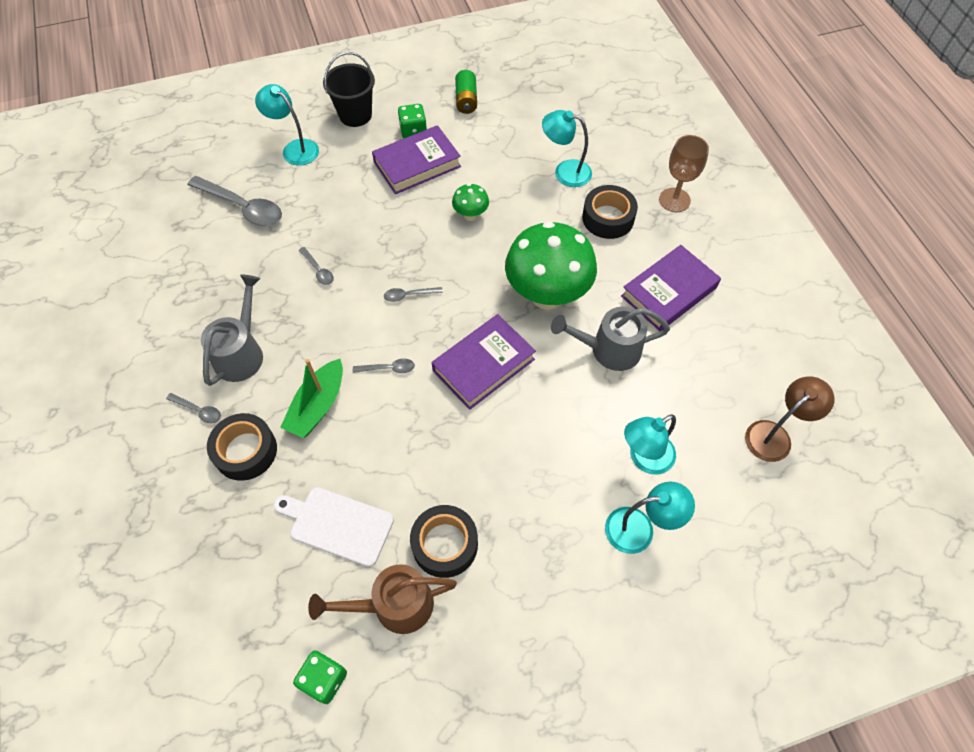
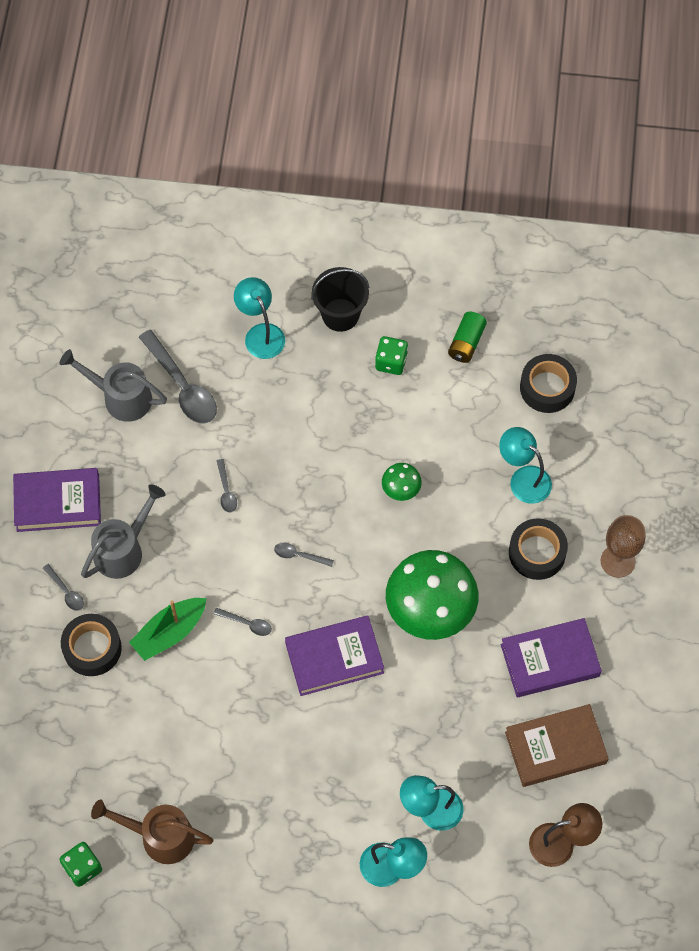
camera: 25 degrees right, 5 degrees up
white cutting board [274,487,394,567] -> none
purple book [372,125,461,194] -> purple book moved to [13,468,101,532]
black tape [410,505,478,578] -> black tape moved to [520,354,577,413]
grey watering can [551,307,670,371] -> grey watering can moved to [59,349,167,422]
none -> brown book [505,704,609,787]

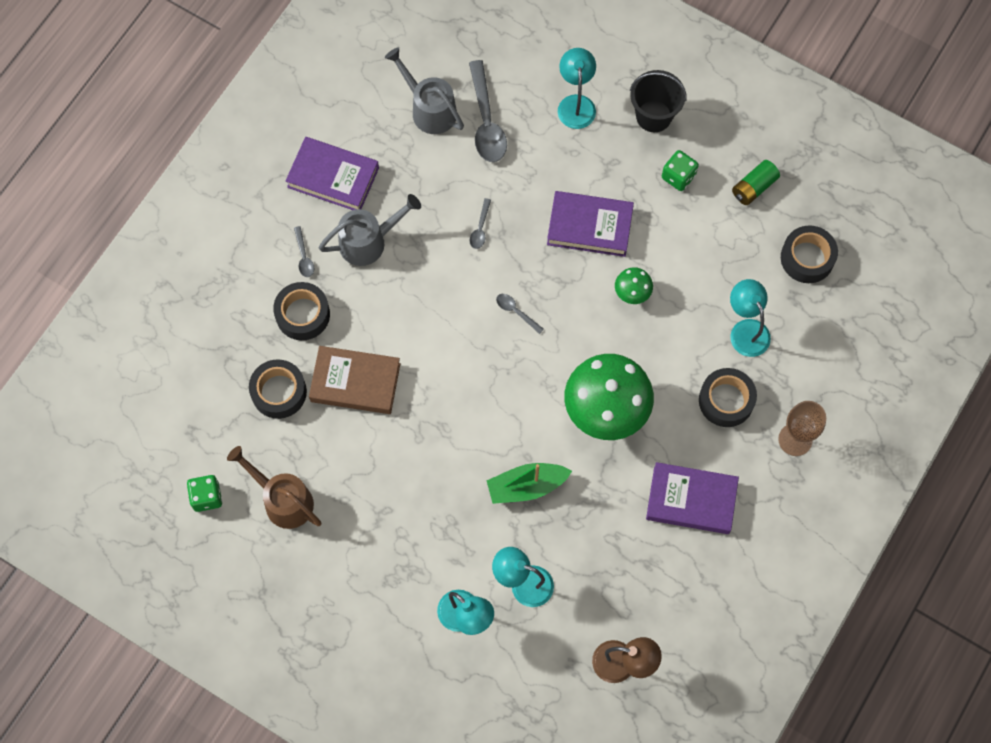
camera: 25 degrees right, 5 degrees up
green boat [129,598,207,661] -> green boat moved to [487,463,572,504]
grey spoon [213,607,272,636] -> none
purple book [285,616,384,696] -> purple book moved to [547,191,634,257]
brown book [505,704,609,787] -> brown book moved to [309,346,401,414]
none -> black tape [249,360,307,419]

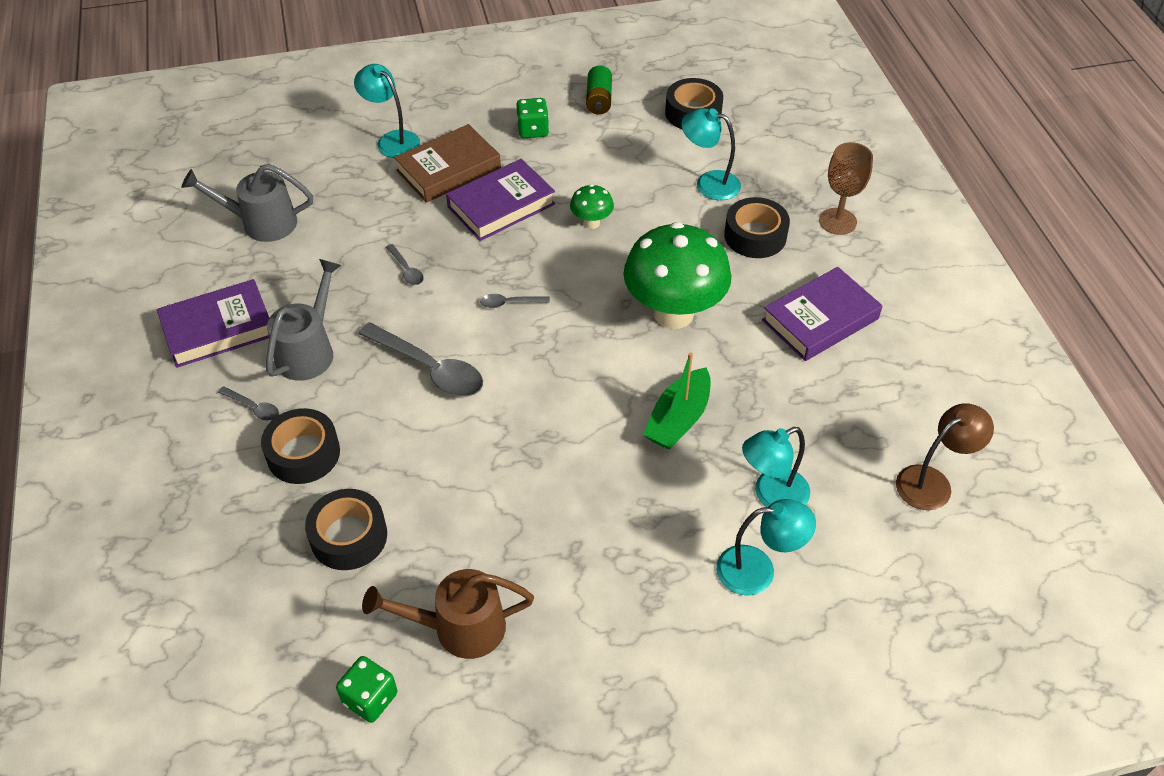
camera: 45 degrees left, 20 degrees down
brown book [309,346,401,414] -> brown book moved to [394,124,501,203]
grey spoon [469,60,507,162] -> grey spoon moved to [358,322,483,397]
black bucket [630,70,687,132] -> none

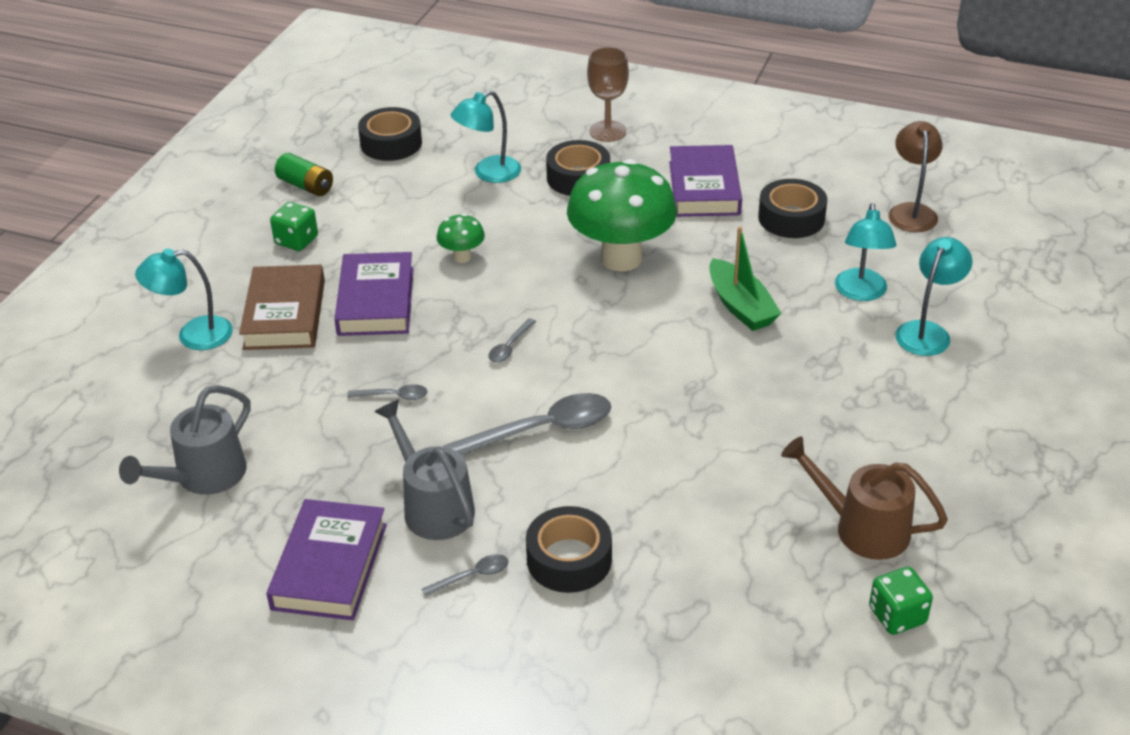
camera: 55 degrees left, 10 degrees down
black tape [305,489,387,570] -> black tape moved to [758,179,827,238]
brown watering can [362,569,534,659] -> brown watering can turned 90 degrees clockwise [781,436,948,560]

